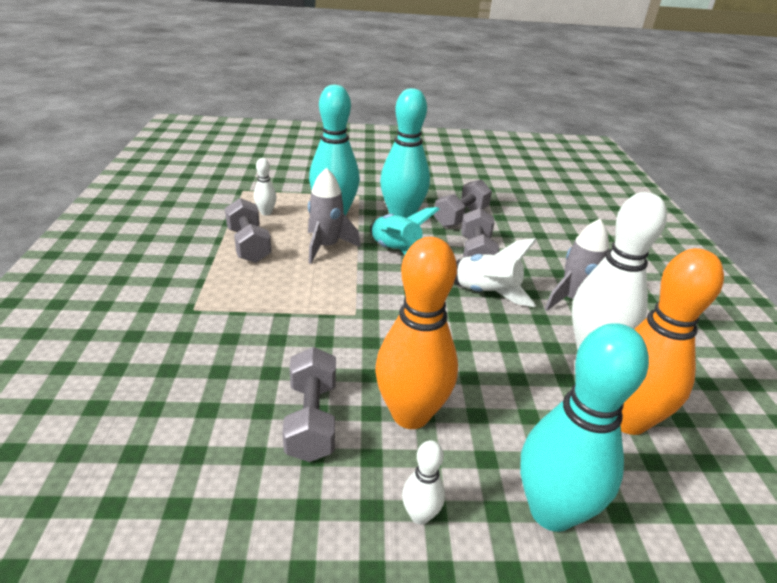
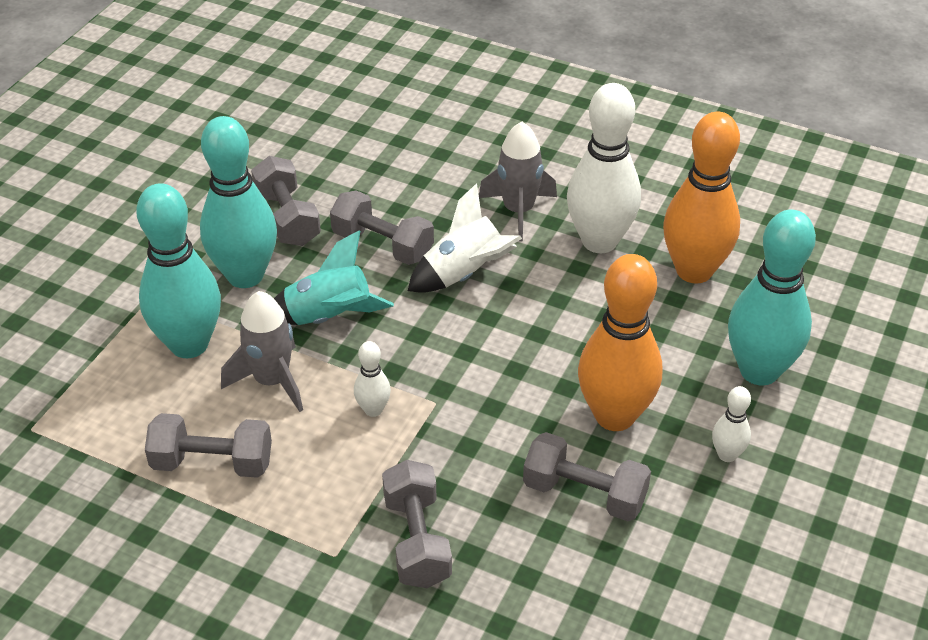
camera: 60 degrees left, 10 degrees up
white bowling pin [254,158,277,216] -> white bowling pin moved to [354,341,391,417]
none -> grey dumbbell [382,460,452,588]

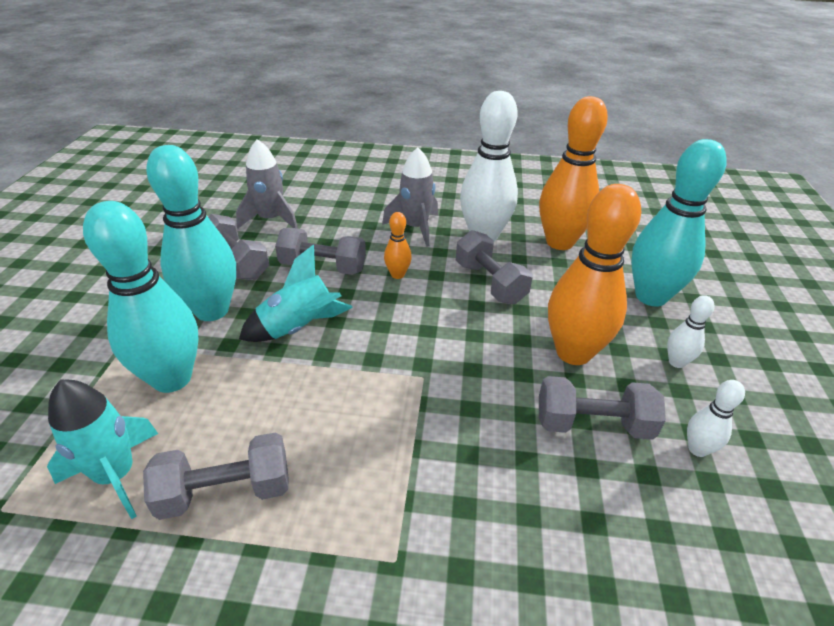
camera: 20 degrees left, 5 degrees down
grey rocket [221,291,303,412] -> grey rocket moved to [236,139,298,229]
white bowling pin [354,341,391,417] -> white bowling pin moved to [687,380,745,457]
grey dumbbell [382,460,452,588] -> grey dumbbell moved to [456,230,533,304]
white rocket [408,183,522,293] -> orange bowling pin [384,212,412,279]
none -> turquoise rocket [47,380,158,519]

